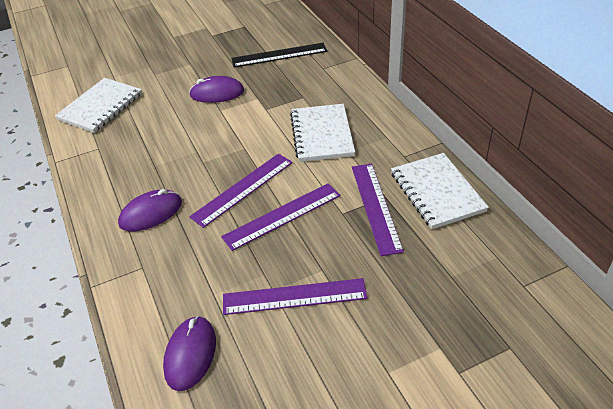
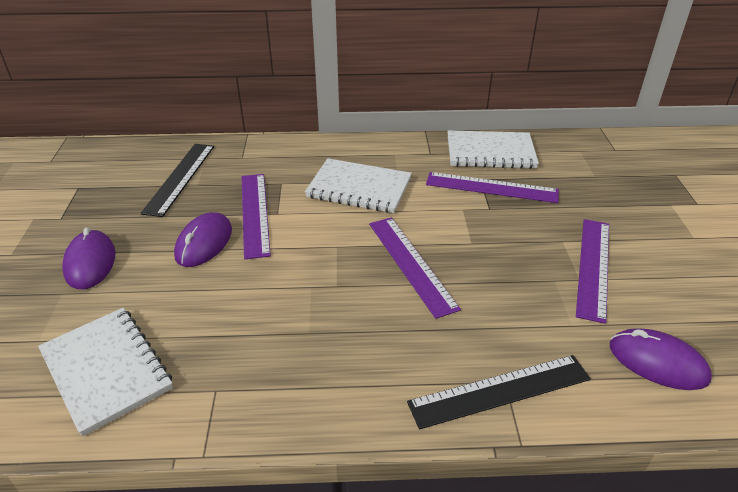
camera: 70 degrees left, 5 degrees down
purple mouse [118,189,182,231] -> purple mouse moved to [62,227,115,289]
purple ruler [221,183,341,251] -> purple ruler moved to [242,174,271,259]
none -> black ruler [407,355,591,429]

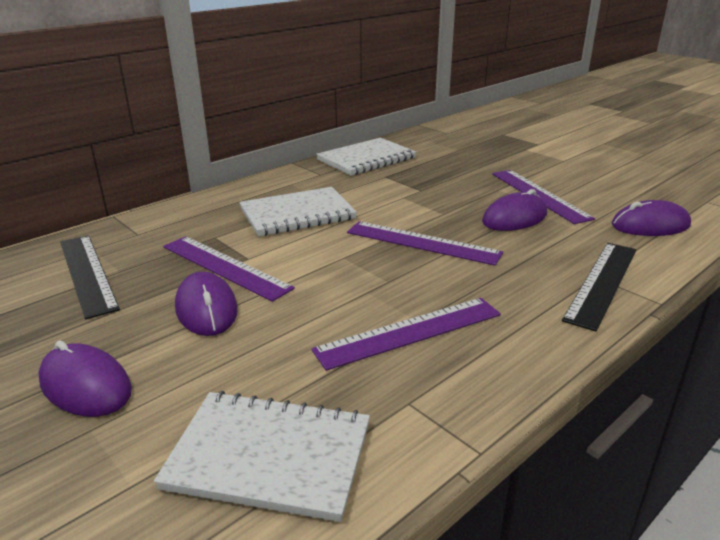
camera: 40 degrees left, 10 degrees down
purple ruler [426,172,559,203] -> purple ruler moved to [311,298,501,371]
none -> purple mouse [482,189,547,231]

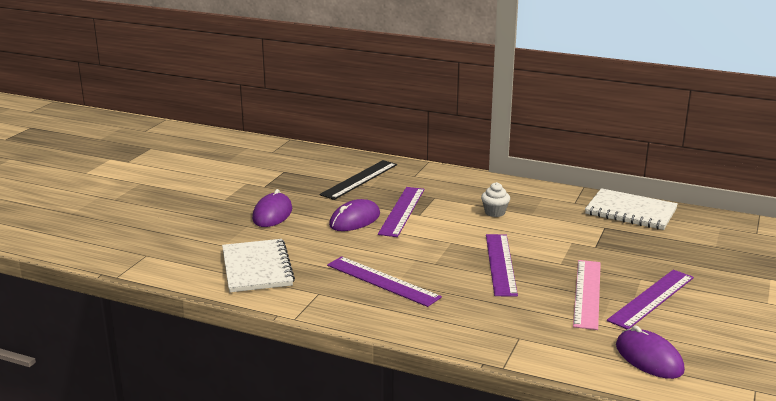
camera: 65 degrees right, 5 degrees down
white notebook [239,187,357,236] -> white cupcake [481,182,510,217]
purple mouse [482,189,547,231] -> pink ruler [573,260,601,330]
black ruler [562,243,636,331] -> none

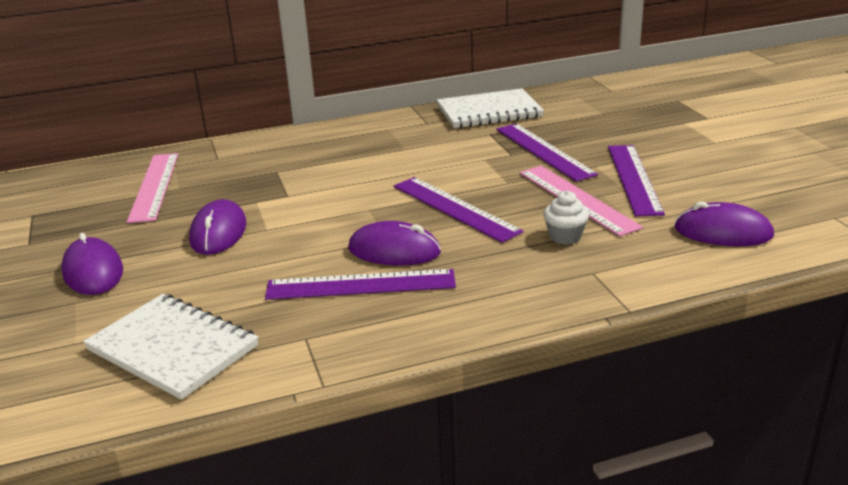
camera: 40 degrees left, 5 degrees up
black ruler [319,160,397,200] -> pink ruler [127,153,178,223]
purple ruler [378,187,424,237] -> purple ruler moved to [496,124,598,182]
white cupcake [481,182,510,217] -> white cupcake moved to [543,191,589,245]
none -> purple mouse [348,221,441,266]

